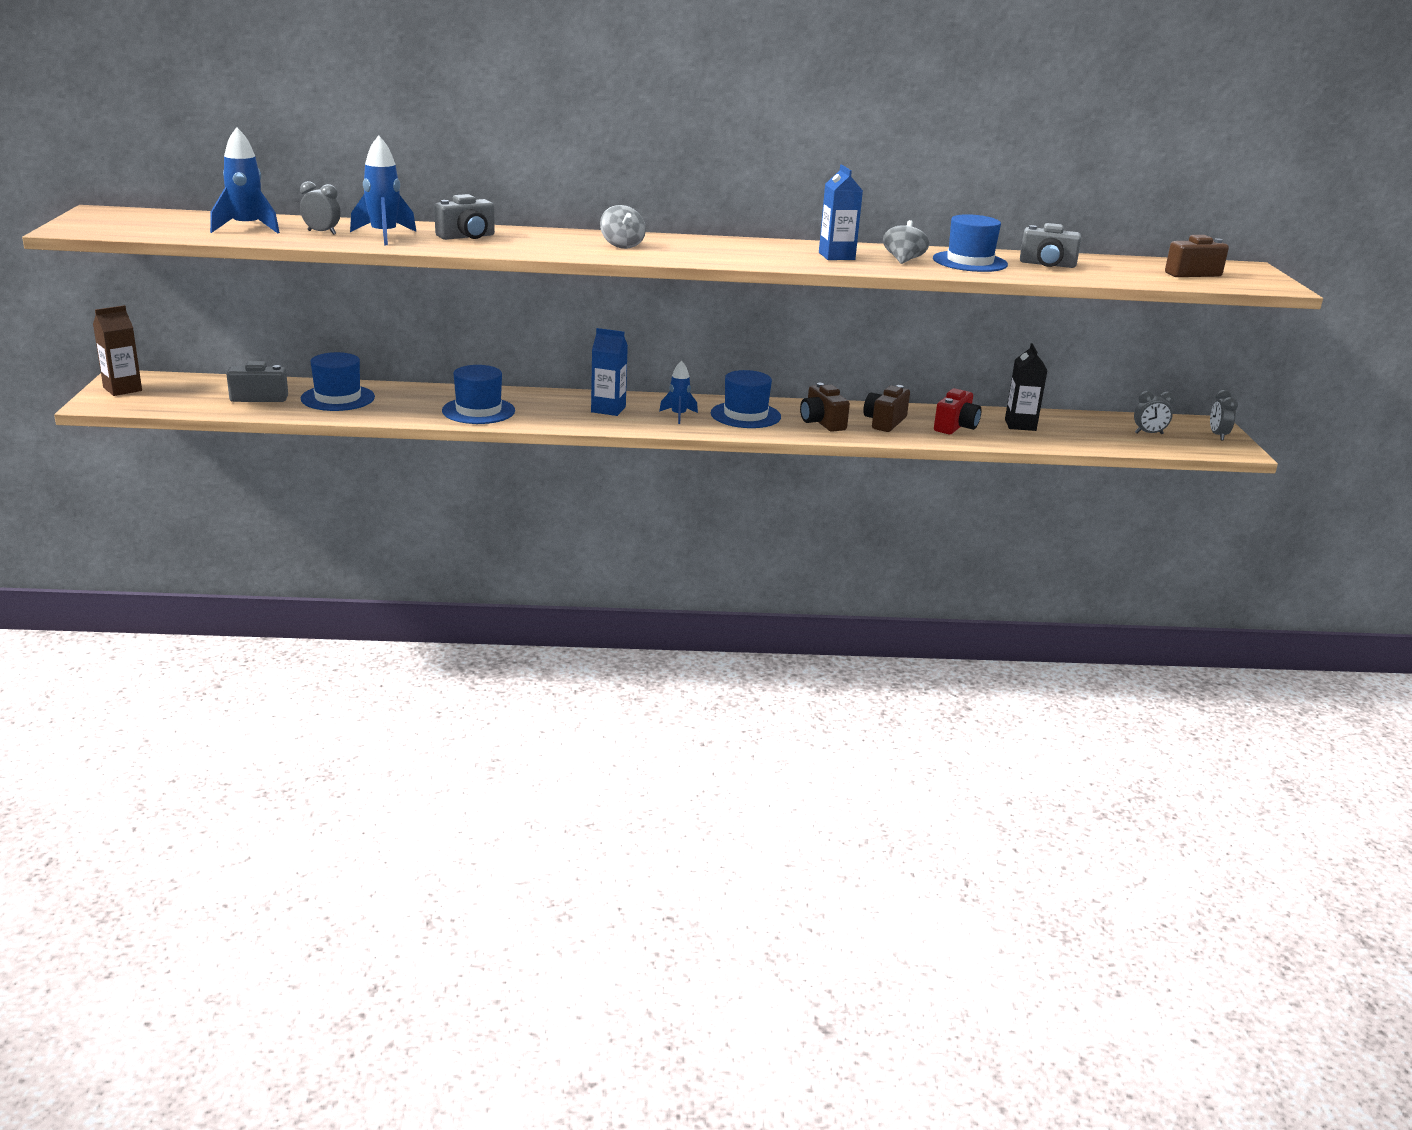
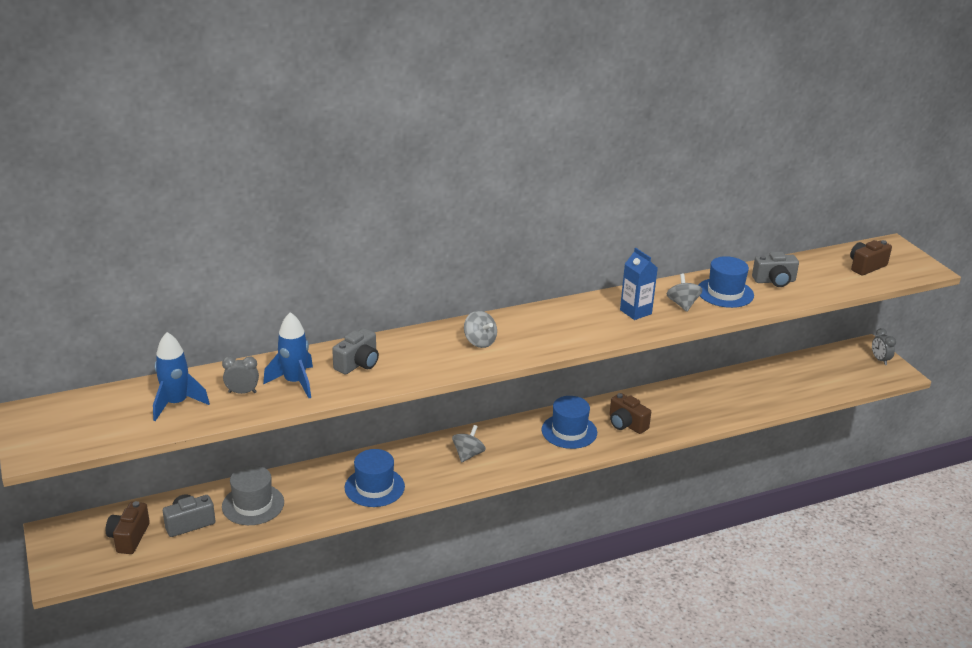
camera: 20 degrees left, 5 degrees up
brown carton [93,305,142,396] -> none
blue hat [301,352,375,411] -> grey hat [222,465,284,525]
blue carton [591,328,628,416] -> grey spinning top [452,425,486,463]
blue rocket [659,360,698,424] -> none
brown camera [863,385,910,432] -> brown camera moved to [106,501,150,554]
red camera [934,388,981,434] -> none
black carton [1005,343,1048,431] -> none
grey clock [1134,391,1175,434] -> none

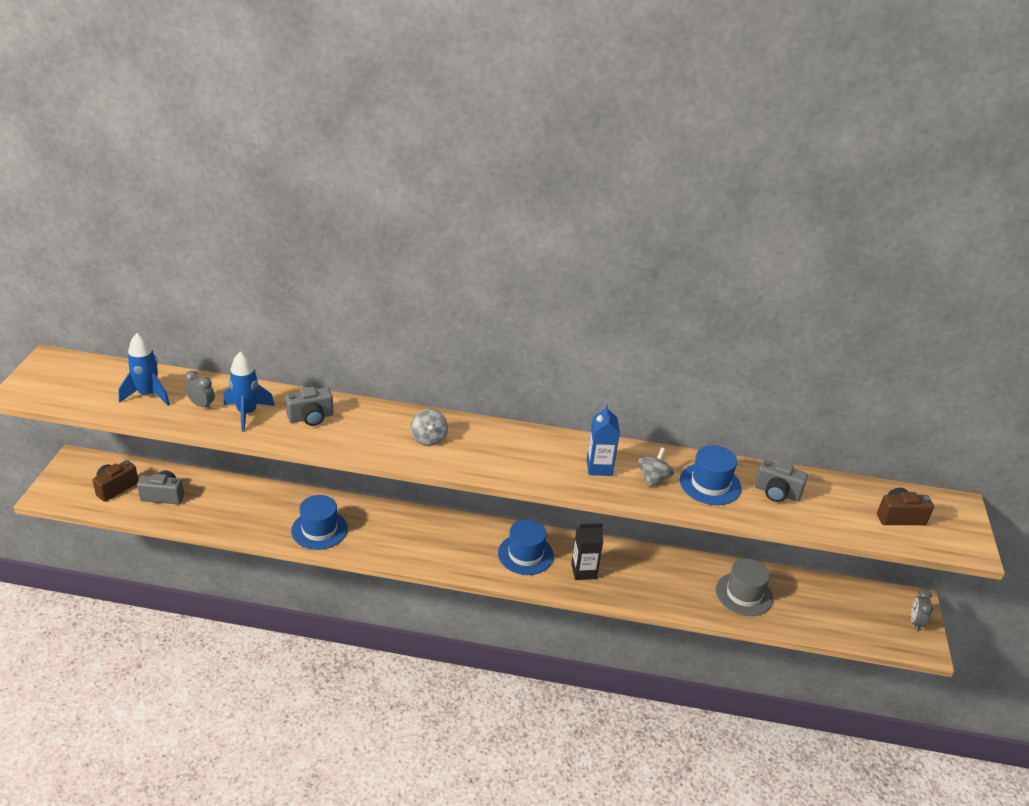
camera: 30 degrees right, 5 degrees up
grey hat [222,465,284,525] -> grey hat moved to [716,559,773,616]
grey spinning top [452,425,486,463] -> none
brown camera [609,393,651,434] -> black carton [571,523,603,580]

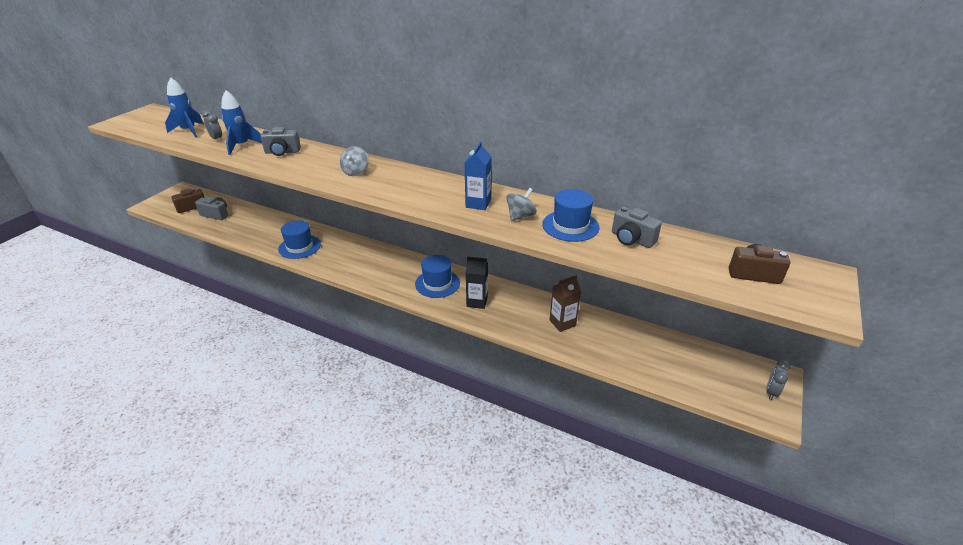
camera: 20 degrees right, 0 degrees up
grey hat [716,559,773,616] -> none
none -> brown carton [549,275,581,332]

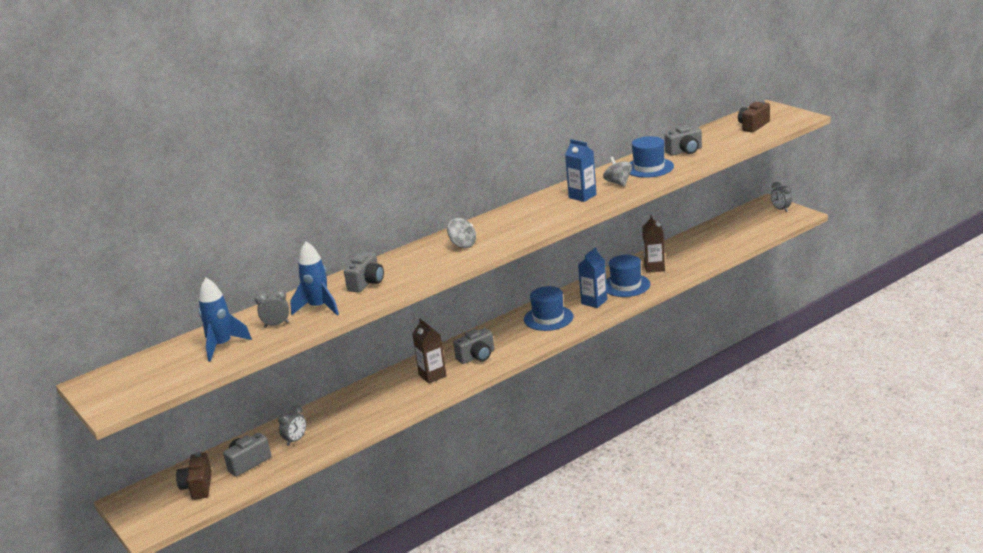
camera: 60 degrees left, 10 degrees down
blue hat [278,220,321,259] -> blue hat moved to [606,255,650,297]
black carton [466,257,488,309] -> blue carton [578,247,608,308]
none -> grey clock [278,405,306,446]
none -> brown carton [412,319,447,384]
none -> grey camera [453,328,494,364]

